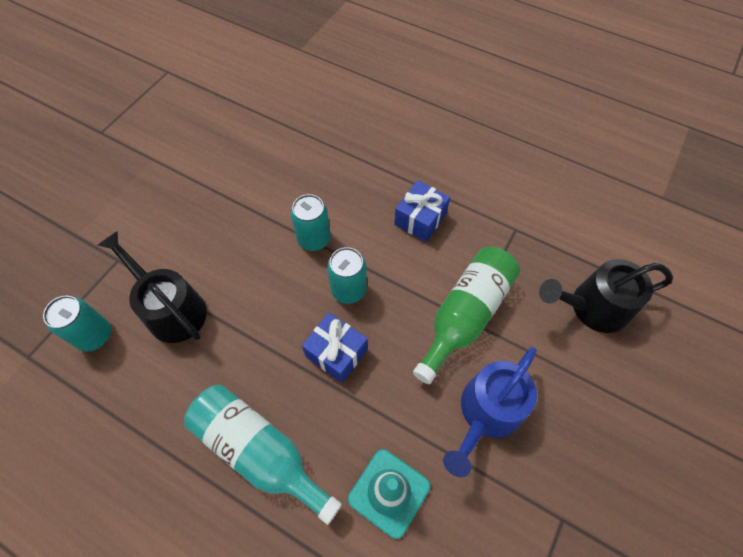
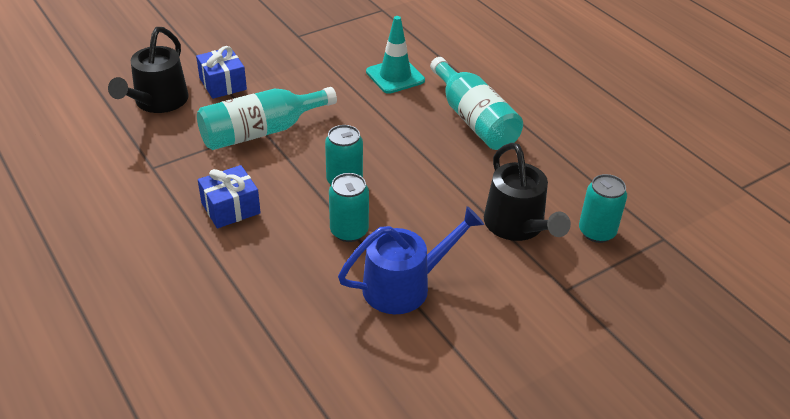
camera: 155 degrees left, 20 degrees down
blue gift [302,312,368,383] -> blue gift moved to [196,46,247,99]
green bottle [413,247,520,384] -> turquoise bottle [197,87,337,150]
blue watering can [443,347,537,477] -> blue watering can moved to [338,206,484,314]
black watering can [539,259,673,333] -> black watering can turned 90 degrees clockwise [108,27,189,113]

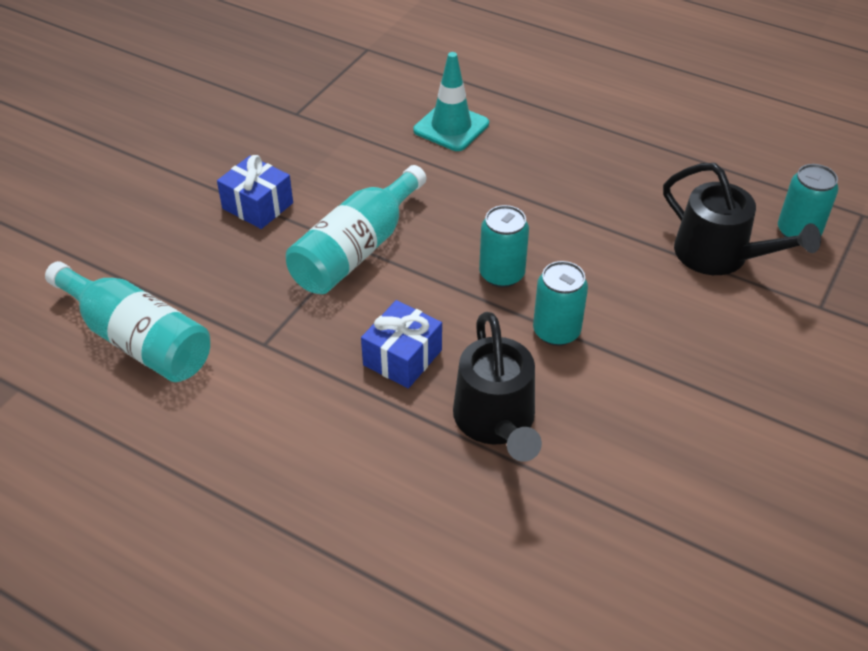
camera: 25 degrees left, 5 degrees up
black watering can [108,27,189,113] -> black watering can moved to [453,312,542,462]
blue watering can [338,206,484,314] -> none
turquoise bottle [430,57,523,150] -> turquoise bottle moved to [45,261,210,382]

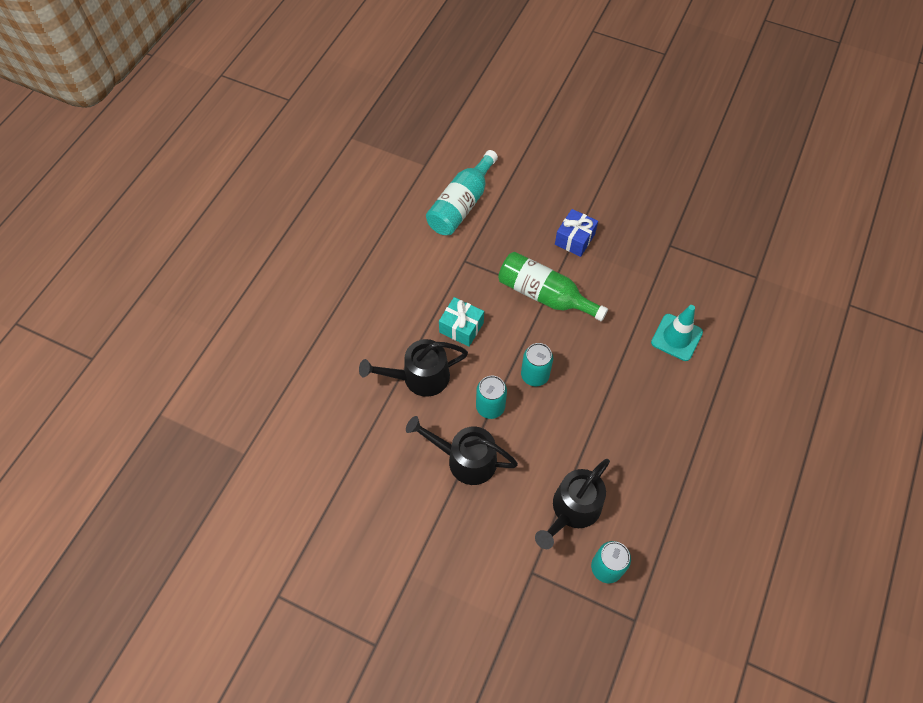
camera: 85 degrees right, 15 degrees up
turquoise bottle [286,165,426,294] -> green bottle [498,252,608,321]
blue gift [361,300,442,388] -> turquoise gift [439,297,484,347]
none -> black watering can [406,416,518,485]

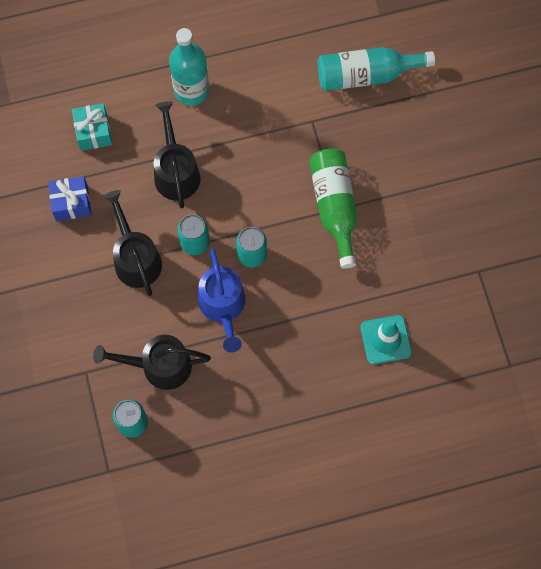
camera: 50 degrees right, 10 degrees up
black watering can [359,339,468,397] -> black watering can turned 45 degrees clockwise [154,101,200,208]
turquoise gift [439,297,484,347] -> turquoise gift moved to [72,103,112,151]
blue gift [555,209,598,257] -> blue gift moved to [48,176,92,221]
none -> turquoise bottle [169,28,209,106]
none -> blue watering can [198,248,246,353]

